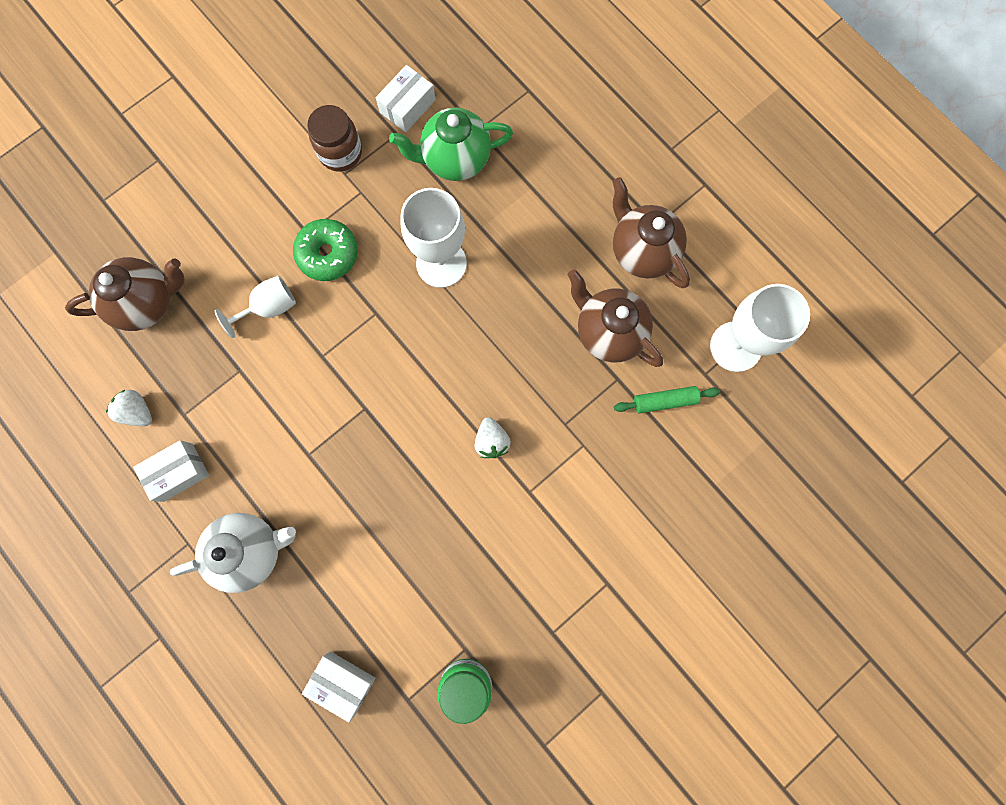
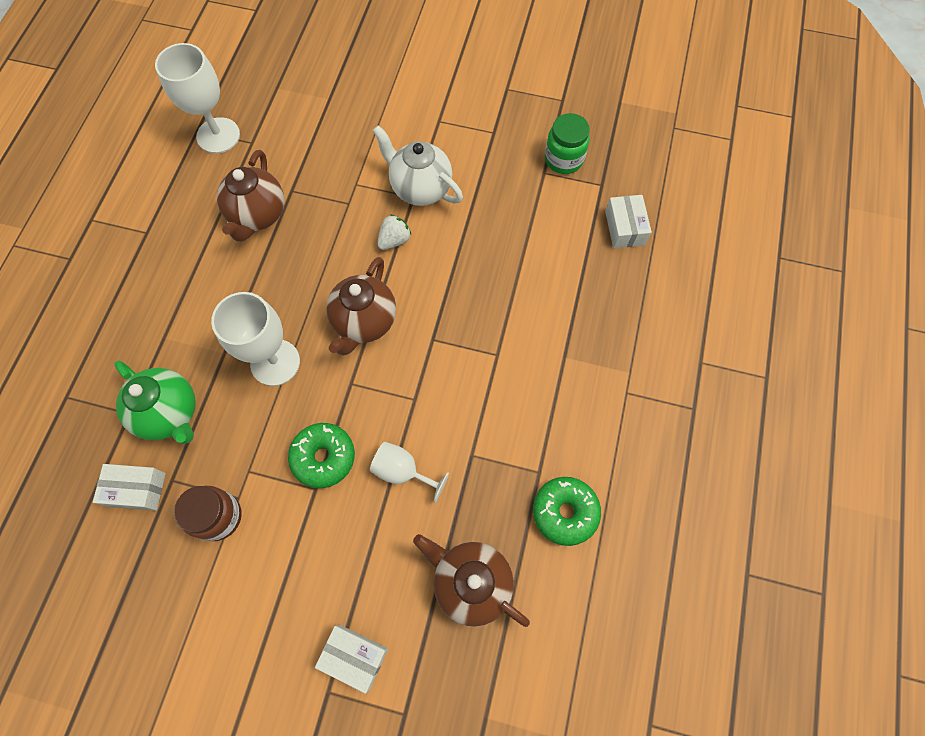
camera: 125 degrees left, 10 degrees down
white strawberry [106,390,152,426] -> green donut [533,477,601,546]
white box [133,440,209,502] -> white box moved to [315,625,388,694]
white teapot [170,513,296,593] -> white teapot moved to [372,125,463,206]
brown teapot [613,177,690,288] -> brown teapot moved to [326,257,396,355]
green rolling pin [614,386,720,413] -> none

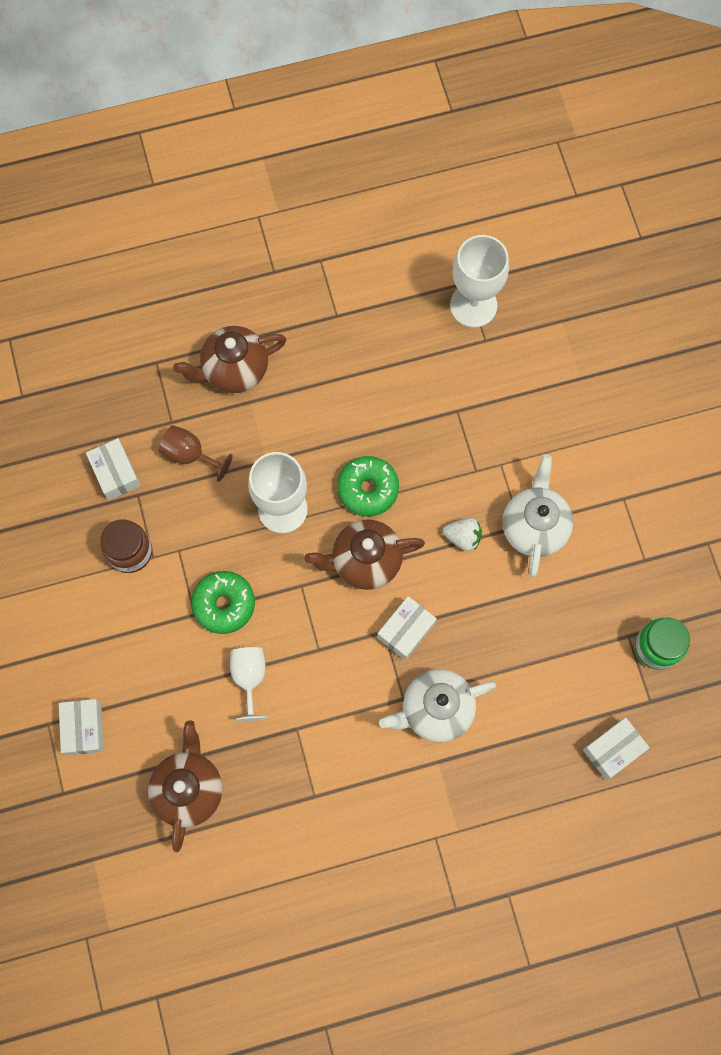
camera: 60 degrees right, 5 degrees up
green teapot [114,361,196,444] -> brown goblet [159,425,233,482]
brown teapot [217,150,284,242] -> brown teapot moved to [173,326,286,393]
green donut [533,477,601,546] -> green donut moved to [337,456,399,517]
none -> white box [377,596,437,660]
none -> white teapot [379,669,496,742]

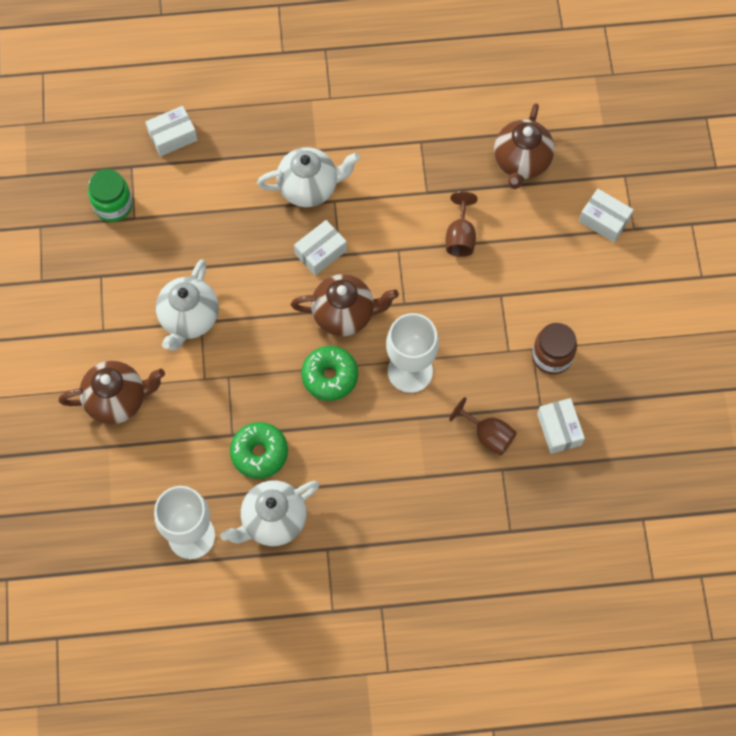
camera: 170 degrees left, 5 degrees down
white box [59,699,104,756] -> white box turned 60 degrees counterclockwise [579,189,634,242]
brown teapot [173,326,286,393] -> brown teapot moved to [58,361,165,424]
green donut [191,571,255,634] -> green donut moved to [230,422,288,479]
white goblet [230,647,267,721] -> brown goblet [446,191,478,257]
white strawberry [443,518,482,551] -> none
none -> white teapot [220,480,320,546]

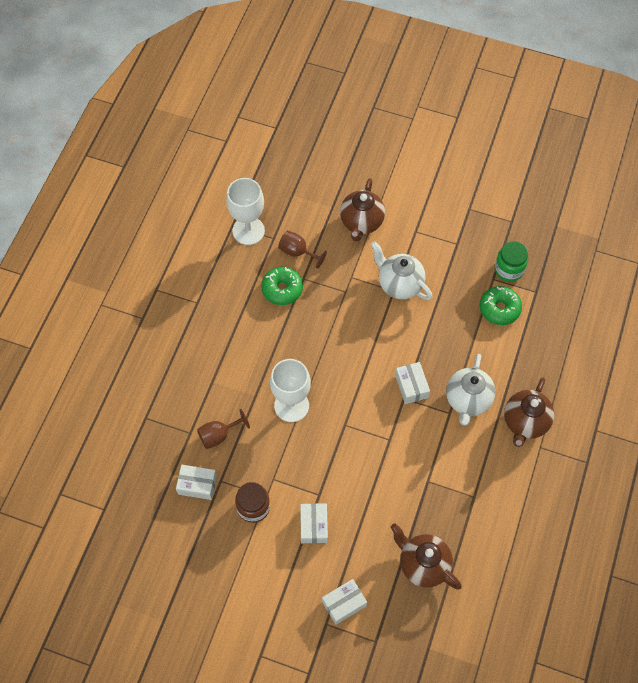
camera: 115 degrees right, 5 degrees down
white box [146,106,197,156] -> white box moved to [300,503,328,543]
white teapot [220,480,320,546] -> none
brown teapot [291,274,399,336] -> brown teapot moved to [504,378,554,447]
green donut [301,346,358,401] -> green donut moved to [480,286,522,325]
brown goblet [446,191,478,257] -> brown goblet moved to [278,230,327,269]

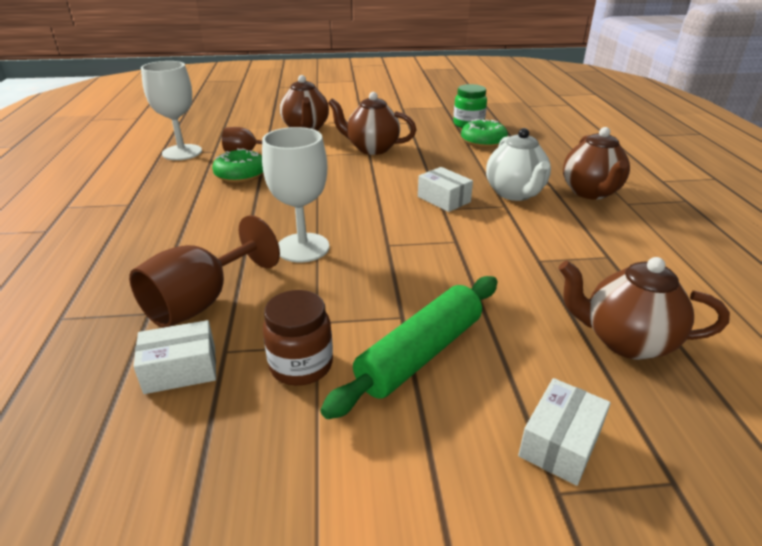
camera: 25 degrees left, 30 degrees down
brown goblet [197,409,250,449] -> brown goblet [129,215,280,328], size x1.62
white box [300,503,328,543] -> green rolling pin [320,276,498,419]
white teapot [371,241,432,300] -> brown teapot [328,92,416,155]

